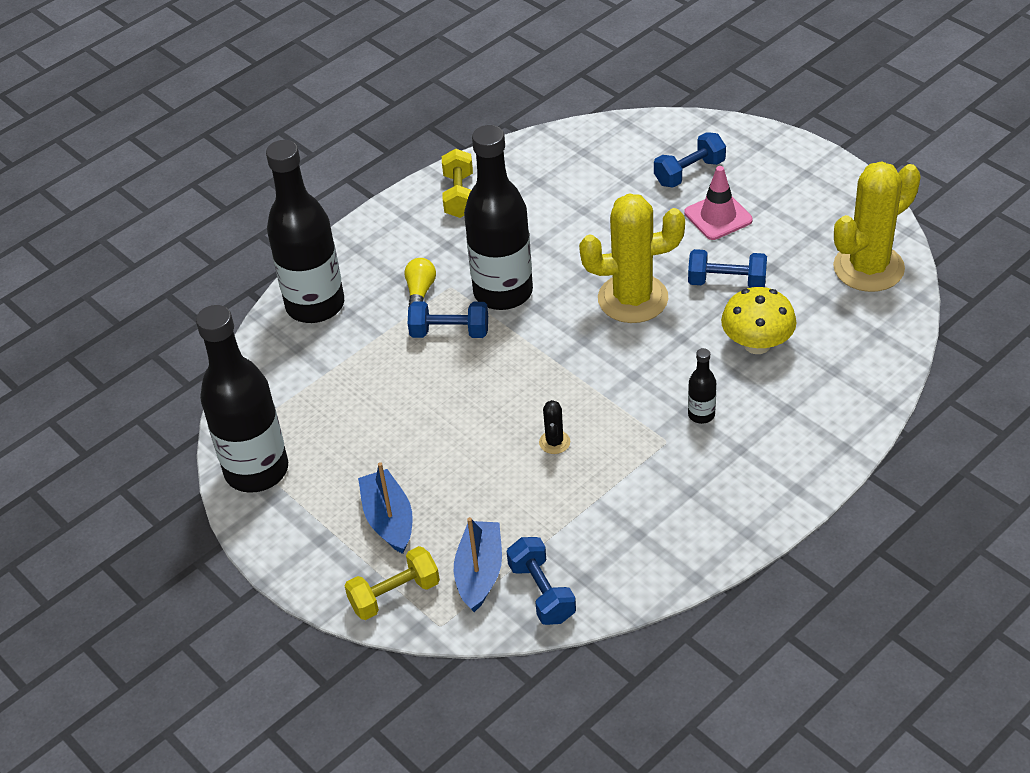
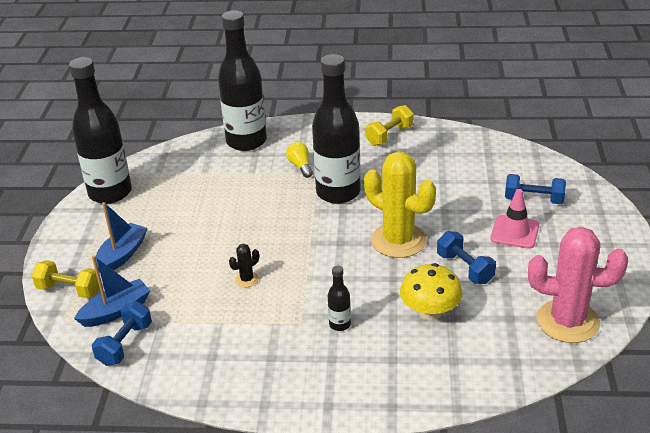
camera: 45 degrees right, 10 degrees down
yellow light bulb [404,258,436,308] -> yellow light bulb turned 75 degrees counterclockwise [286,142,313,178]
blue dumbbell [408,301,488,338] -> none
yellow cactus [833,161,921,292] -> pink cactus [528,227,628,343]

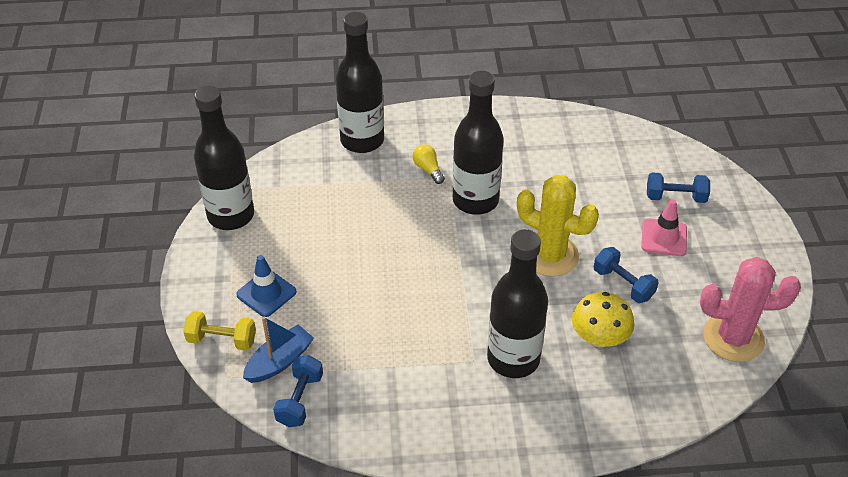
camera: 10 degrees left, 10 degrees up
blue boat [95,202,148,273] -> blue traffic cone [236,255,296,317]
black cactus [229,244,259,287] -> none
black bottle [328,266,351,331] -> black bottle [487,229,548,378], size x2.40
yellow dumbbell [365,105,414,146] -> none

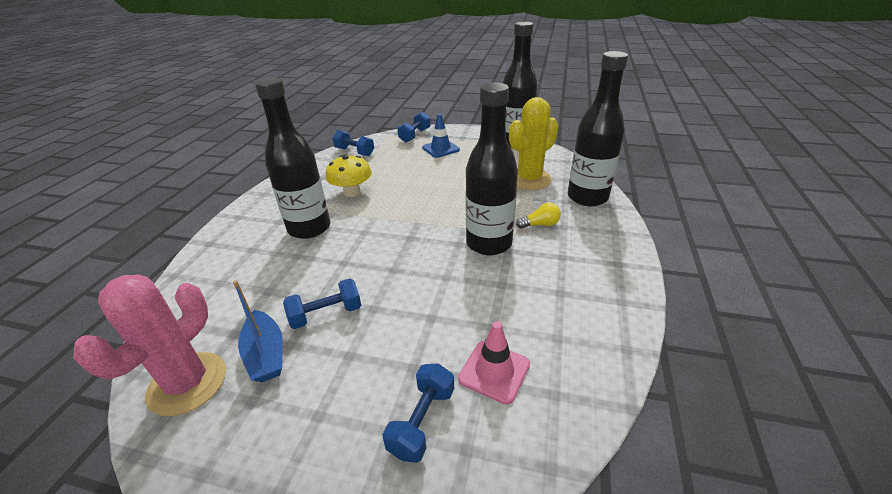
camera: 110 degrees right, 10 degrees down
yellow dumbbell [183,311,256,351] -> blue dumbbell [397,112,430,143]
blue boat [243,317,314,383] -> blue boat moved to [233,281,283,382]
yellow cactus [517,175,599,277] -> yellow cactus moved to [509,97,559,190]
yellow mushroom [572,292,634,348] -> yellow mushroom moved to [326,155,372,197]
pink traffic cone [641,199,687,256] -> pink traffic cone moved to [458,321,530,404]

